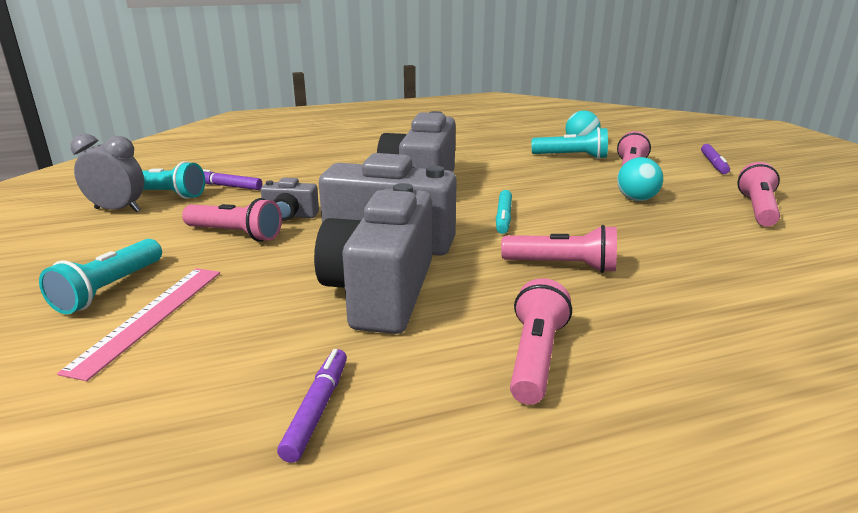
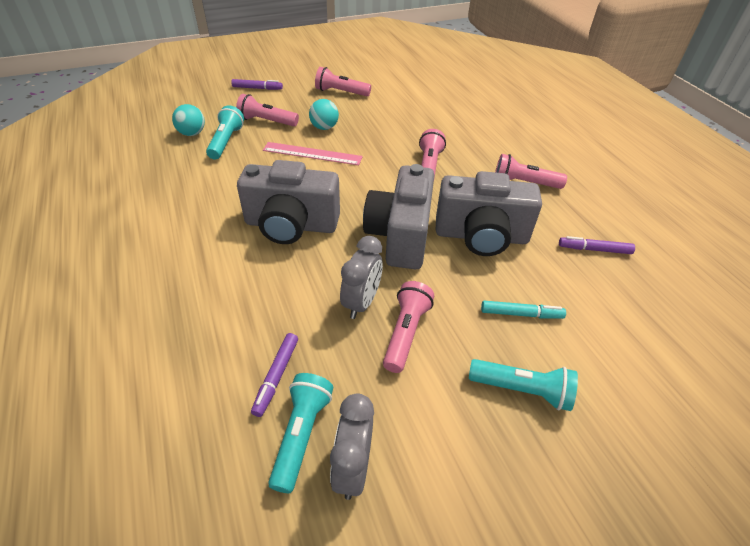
camera: 95 degrees left, 20 degrees up
pink ruler [57,268,220,381] -> pink ruler moved to [263,142,363,165]
grey camera [260,178,319,221] -> grey clock [340,236,383,319]
turquoise marker [496,190,512,234] -> turquoise marker moved to [481,301,566,319]

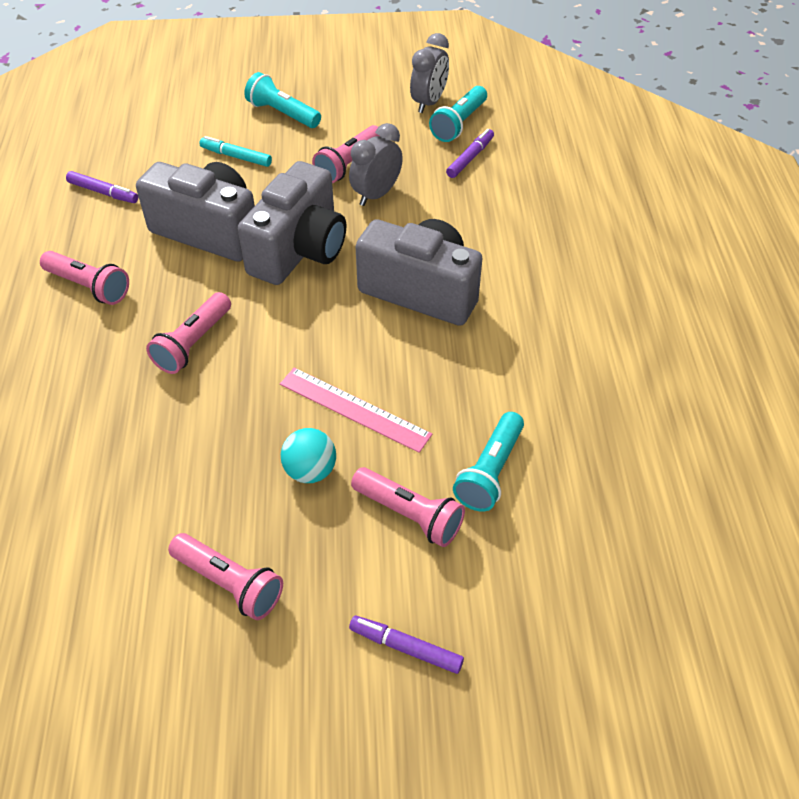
camera: 160 degrees left, 5 degrees up
turquoise ball [172,104,205,136] -> none

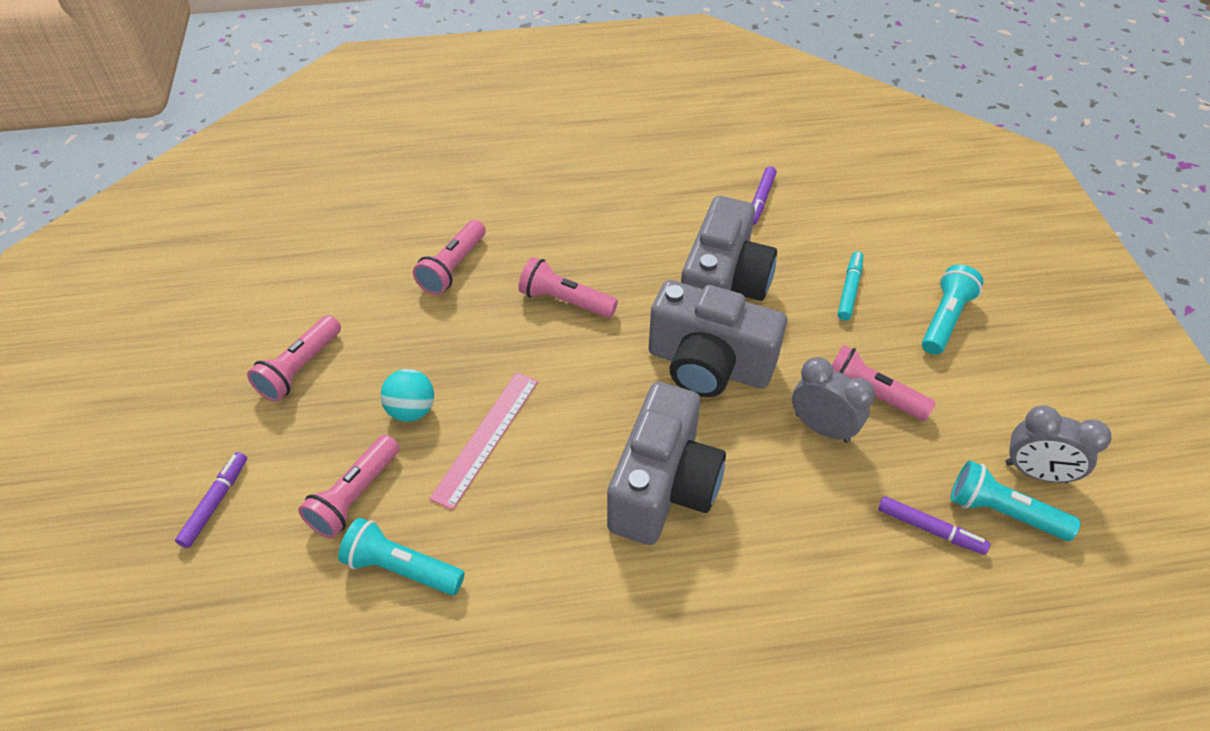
camera: 85 degrees right, 0 degrees up
pink flashlight [40,251,129,305] -> pink flashlight moved to [413,220,486,295]

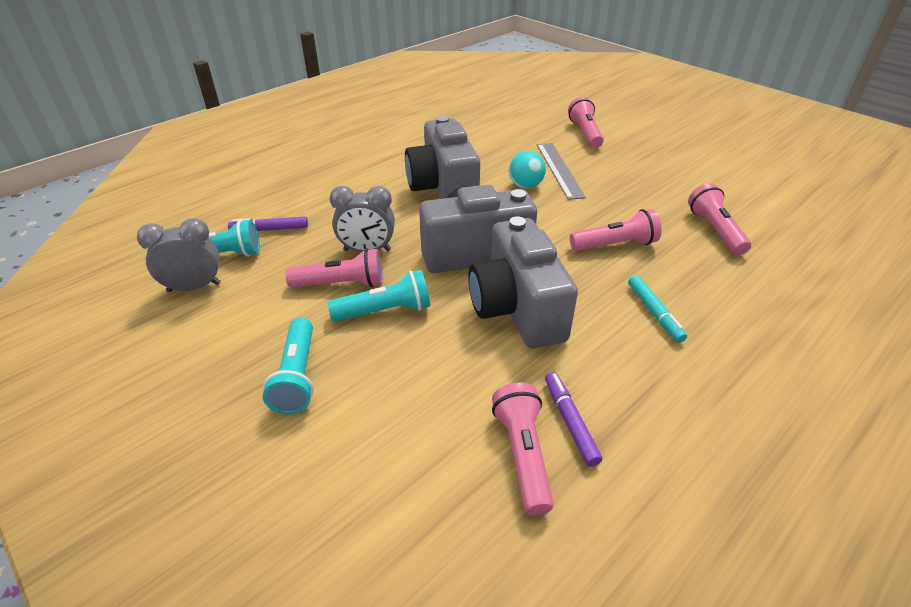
camera: 145 degrees right, 10 degrees down
purple marker [175,452,247,548] -> none
pink flashlight [247,315,341,402] -> pink flashlight moved to [492,383,554,515]
turquoise flashlight [338,518,465,595] -> turquoise flashlight moved to [327,270,430,322]
turquoise ball [381,369,434,422] -> turquoise ball moved to [509,151,546,189]
pink ruler [429,372,538,510] -> grey ruler [537,143,586,200]
turquoise marker [838,251,863,321] -> turquoise marker moved to [628,275,687,343]

